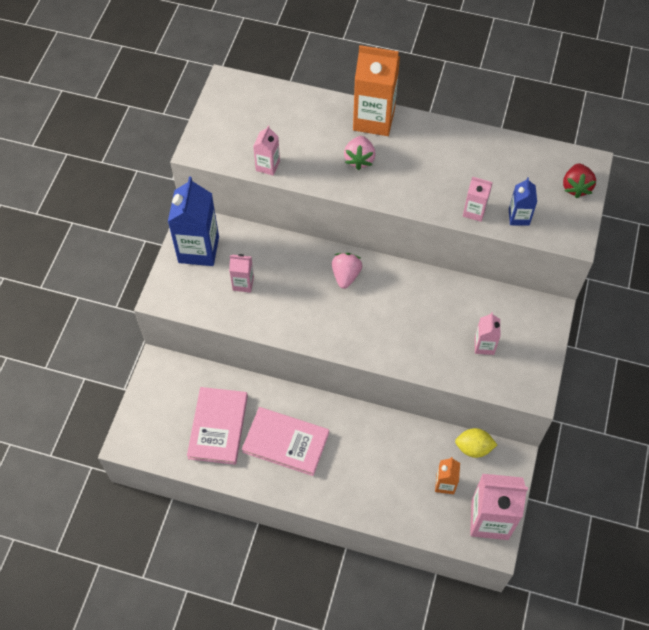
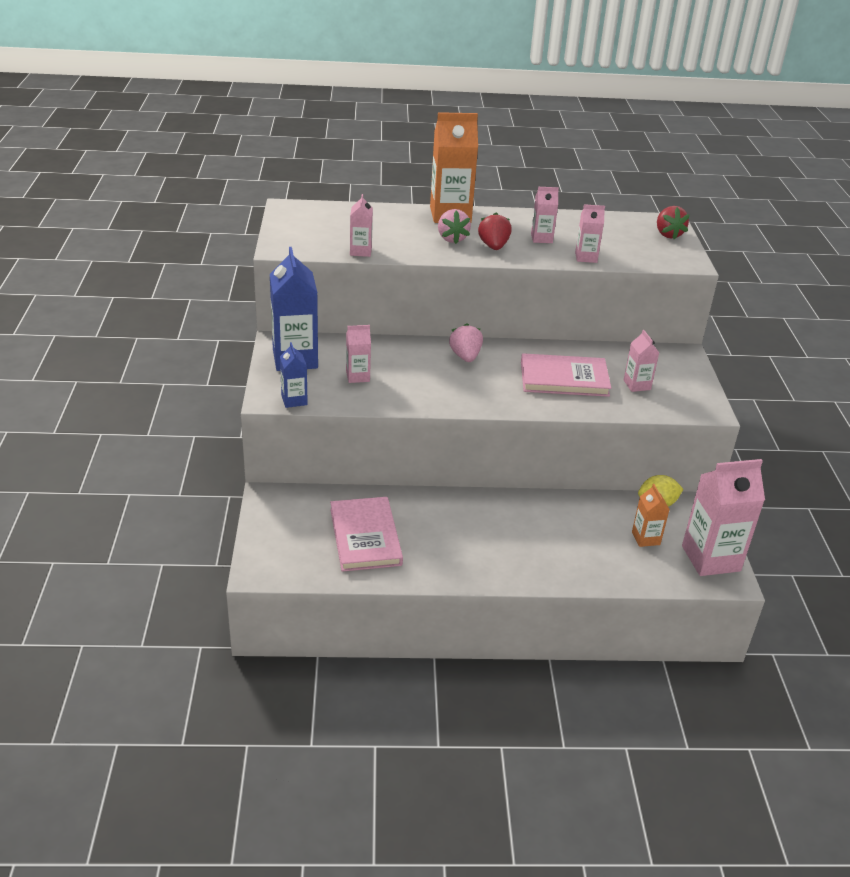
camera: 20 degrees left, 25 degrees down
pink book [242,407,329,476] -> pink book moved to [521,353,611,397]
blue carton [509,177,537,226] -> blue carton moved to [280,342,308,408]
none -> red strawberry [478,212,512,250]
none -> pink carton [531,187,559,243]

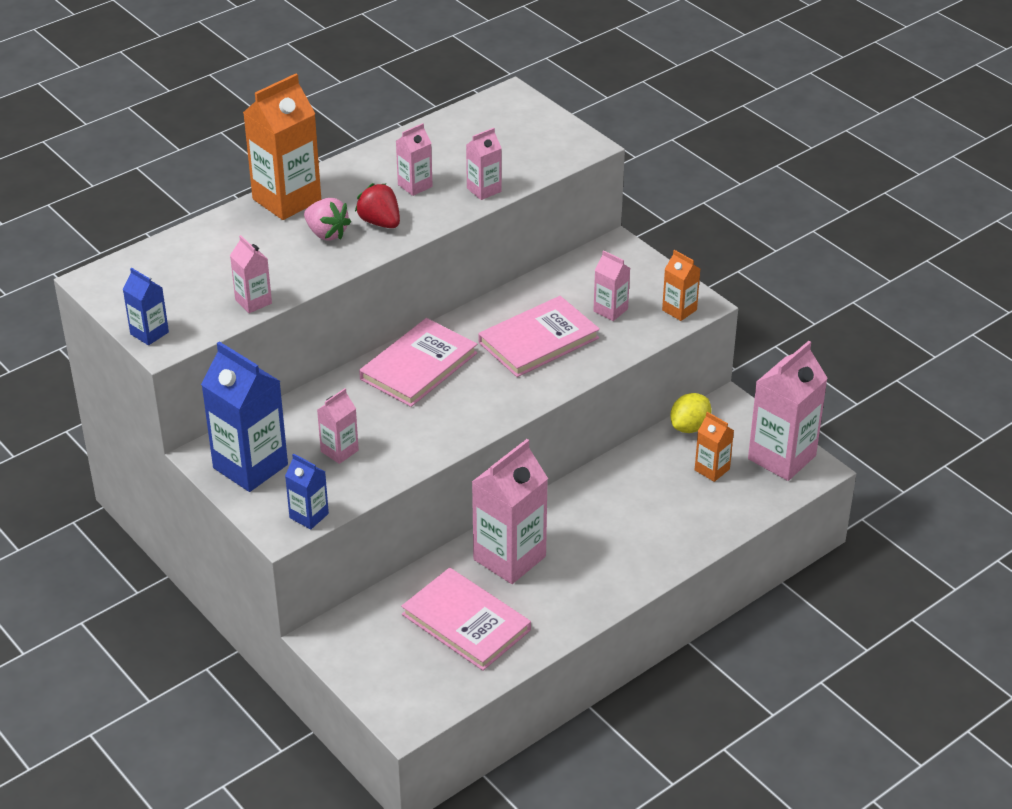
camera: 35 degrees left, 5 degrees up
pink strawberry [449,323,483,362] -> pink book [359,318,477,407]
red strawberry [657,206,689,239] -> none
none -> blue carton [123,268,169,345]
none -> pink carton [472,439,548,584]
none -> orange carton [662,250,700,321]

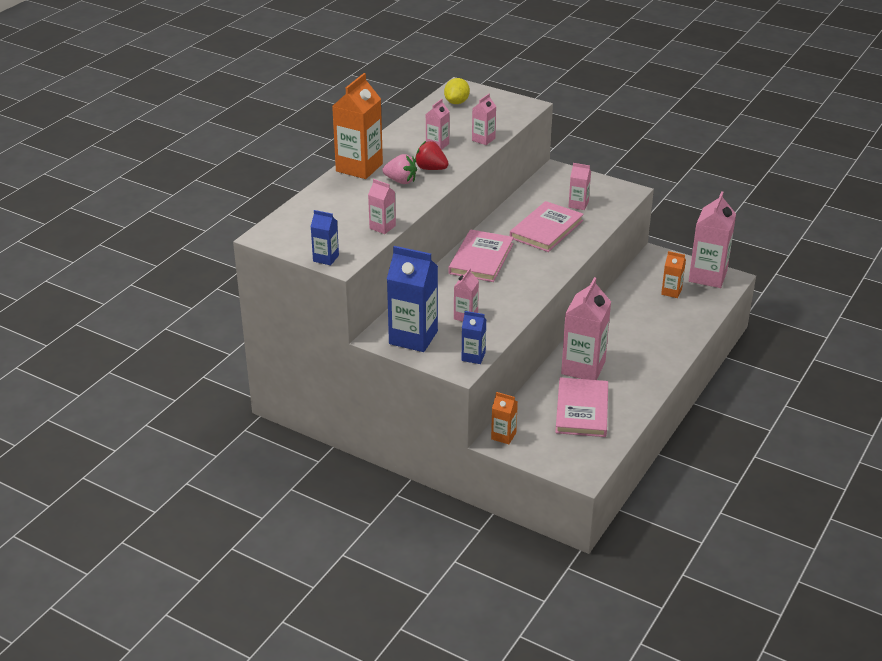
camera: 20 degrees left, 5 degrees down
pink book [401,568,531,671] -> pink book turned 75 degrees clockwise [555,377,608,437]
orange carton [662,250,700,321] -> orange carton moved to [491,392,518,444]
yellow lemon [670,393,712,433] -> yellow lemon moved to [444,78,470,104]

